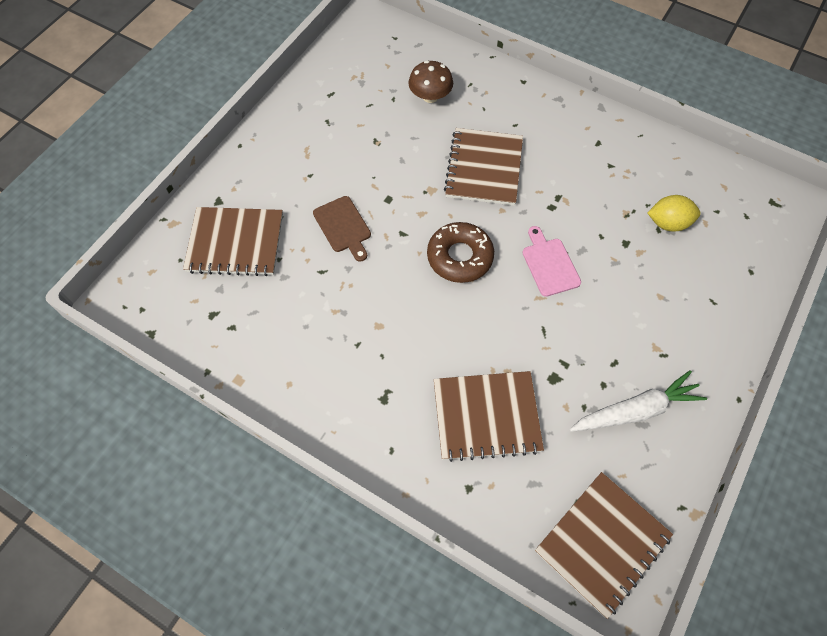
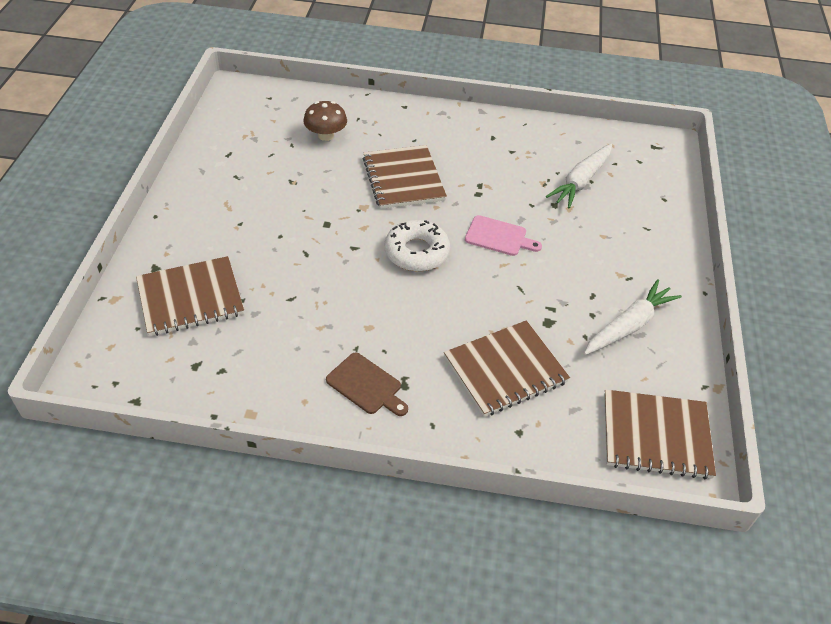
camera: 25 degrees left, 15 degrees down
brown cutting board [313,196,371,262] -> brown cutting board moved to [326,353,408,416]
brown donut [427,222,494,283] -> white donut [385,220,450,271]
pink cutting board [522,226,581,297] -> pink cutting board turned 150 degrees clockwise [465,215,542,256]
brown notebook [535,472,673,619] -> brown notebook turned 75 degrees clockwise [604,389,716,479]
yellow lemon [648,195,701,232] -> white carrot [546,144,612,208]

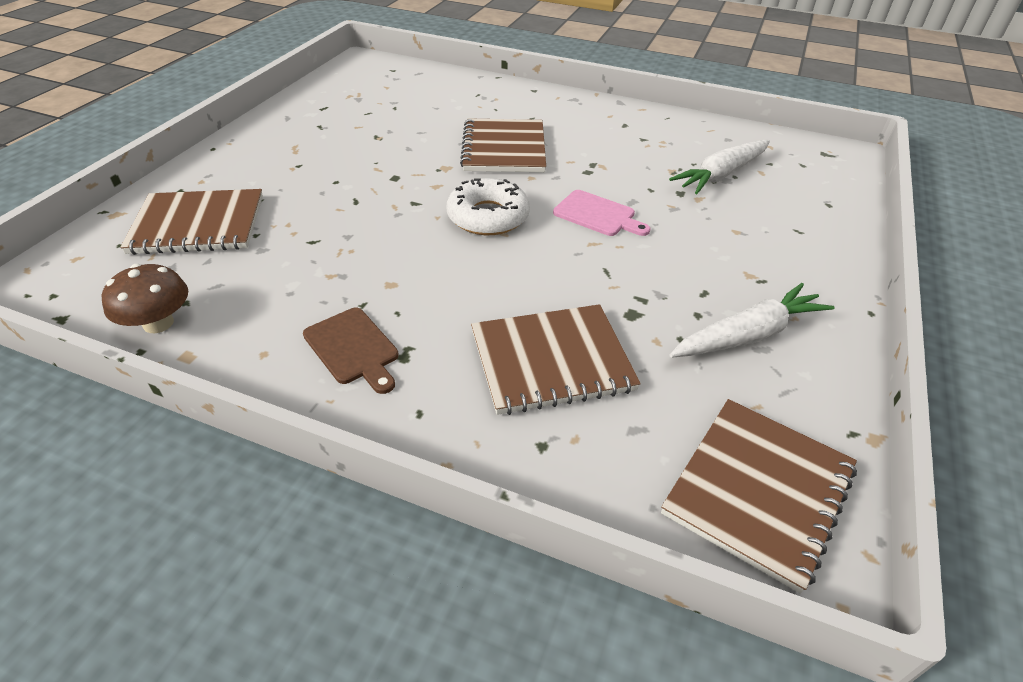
camera: 15 degrees right, 5 degrees down
brown mushroom [303,101,347,141] -> brown mushroom moved to [102,264,188,333]
brown notebook [604,389,716,479] -> brown notebook turned 75 degrees counterclockwise [661,399,857,594]

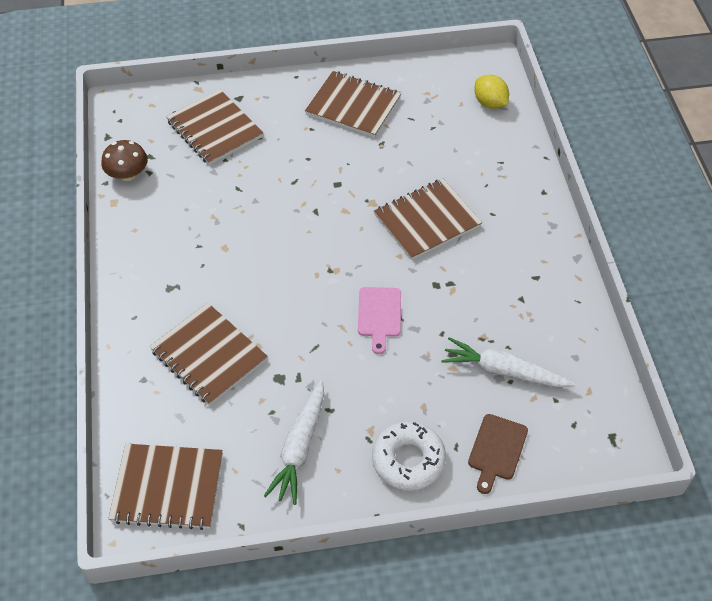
camera: 60 degrees right, 10 degrees up
brown cutting board [303,308,399,394] -> brown cutting board moved to [468,414,528,494]
white donut [447,178,530,235] -> white donut moved to [372,421,446,491]
white carrot [669,283,835,358] -> white carrot turned 75 degrees clockwise [264,380,324,505]
none -> brown notebook [305,71,401,138]
none -> yellow lemon [474,75,509,109]

